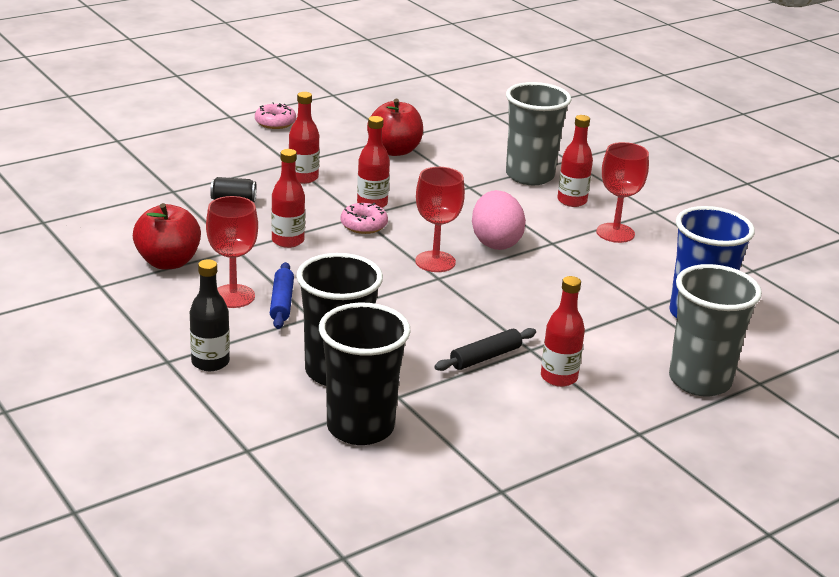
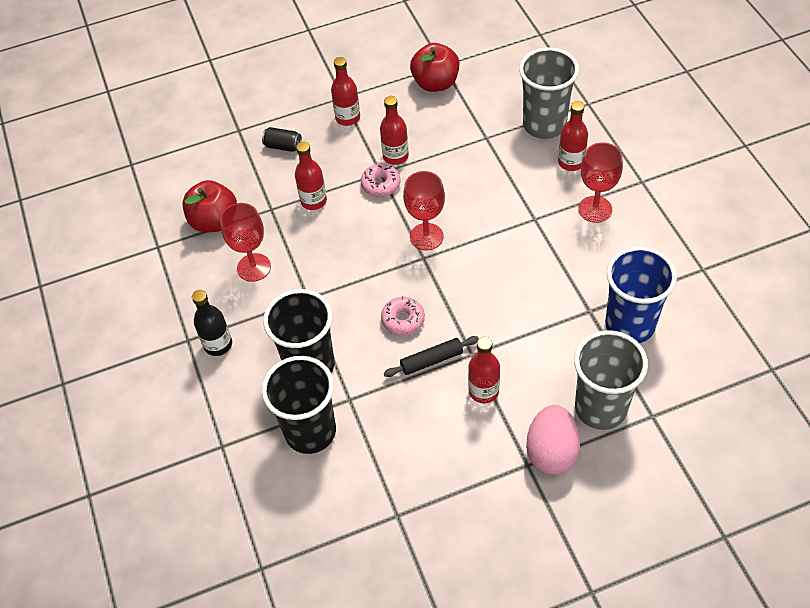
camera: 20 degrees right, 25 degrees up
pink donut [255,102,296,129] -> pink donut moved to [381,296,425,336]
blue rolling pin [270,262,294,329] -> none
pink egg [472,190,526,250] -> pink egg moved to [526,405,580,475]

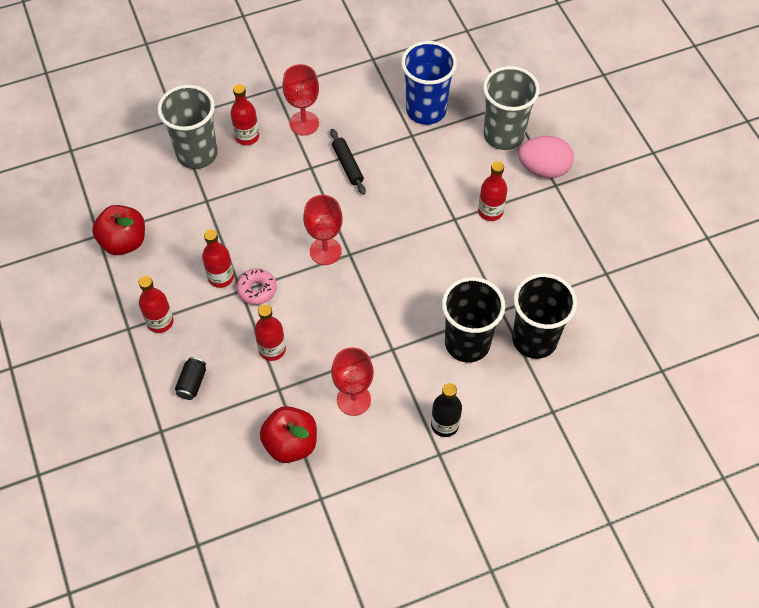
camera: 95 degrees left, 5 degrees up
pink donut [381,296,425,336] -> none
black rolling pin [384,336,479,377] -> black rolling pin moved to [330,129,366,195]

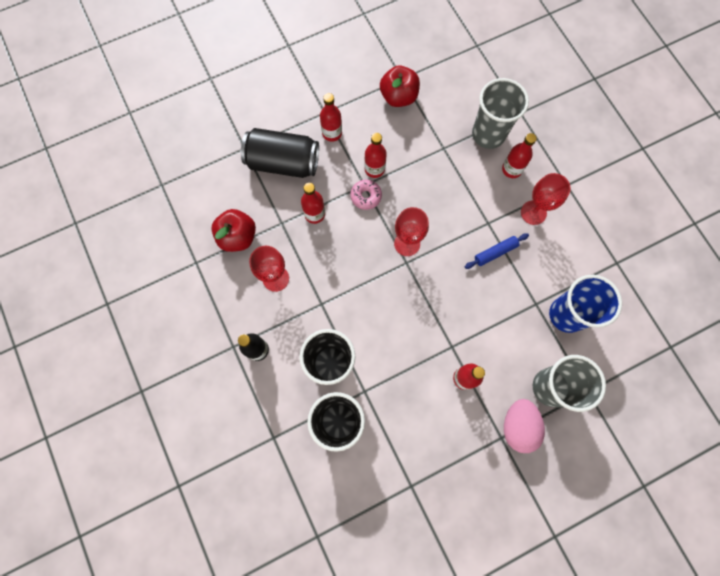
camera: 85 degrees right, 15 degrees up
black can [175,357,206,400] -> black can [241,128,319,178], size x2.43
black rolling pin [330,129,366,195] -> blue rolling pin [465,233,529,269]

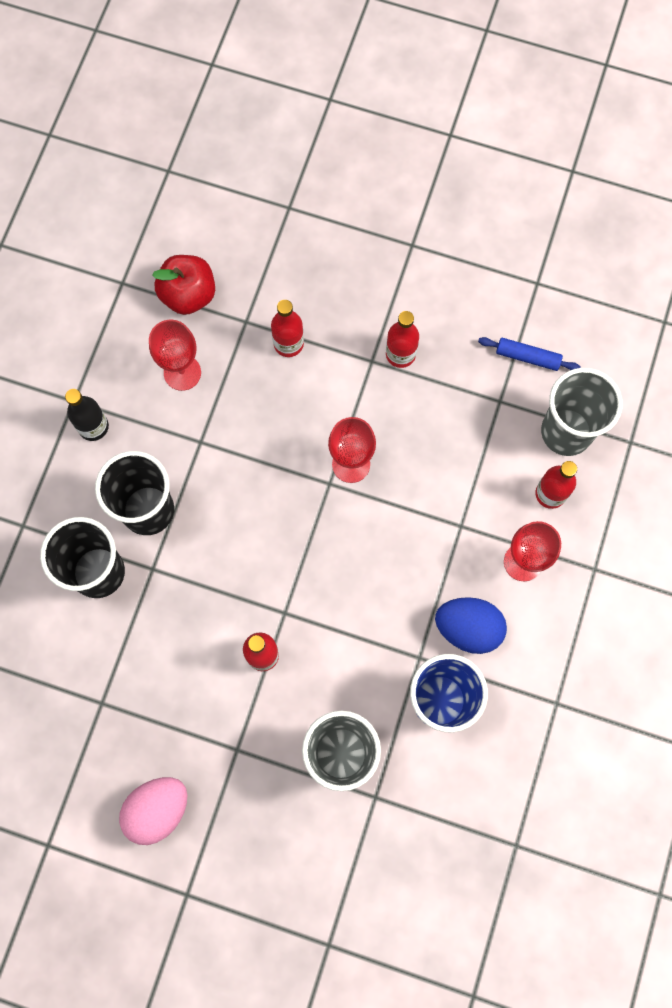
camera: 45 degrees right, 0 degrees up
black can [241,128,319,178] -> none
red bottle [320,93,342,142] -> none
pink donut [350,180,382,210] -> none
red apple [380,66,420,107] -> none
blue rolling pin [465,233,529,269] -> blue rolling pin moved to [478,337,581,371]
pink egg [504,399,545,453] -> pink egg moved to [119,777,187,845]
none -> blue egg [435,597,507,654]

